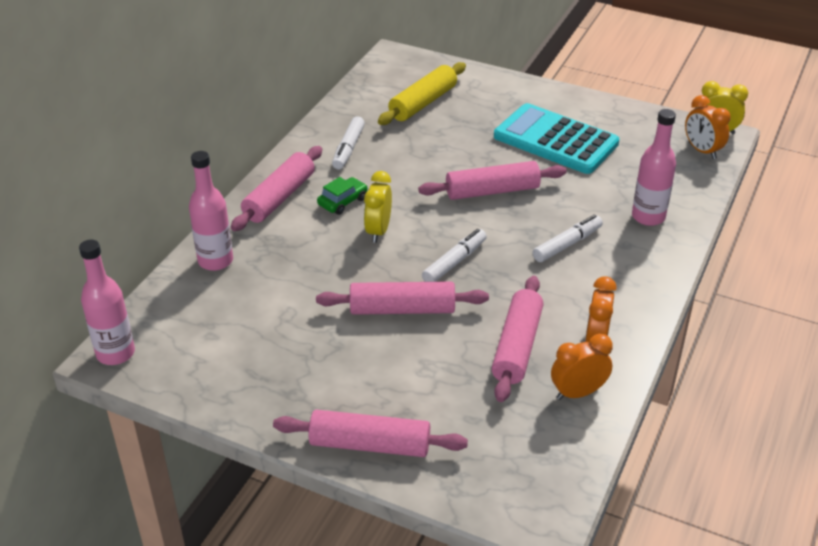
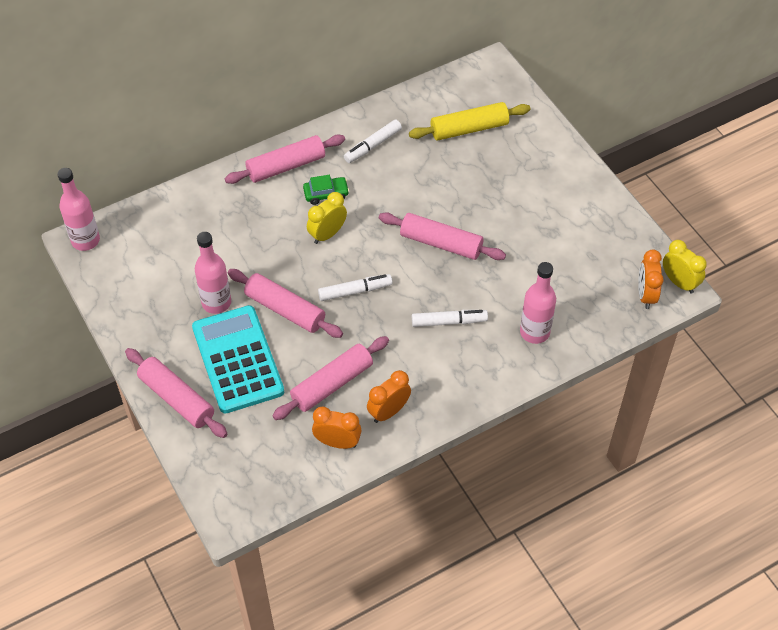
camera: 35 degrees right, 15 degrees up
pink bottle [189,151,233,271] -> pink bottle moved to [195,232,231,314]
turquoise calculator [494,103,619,174] -> turquoise calculator moved to [192,305,284,414]

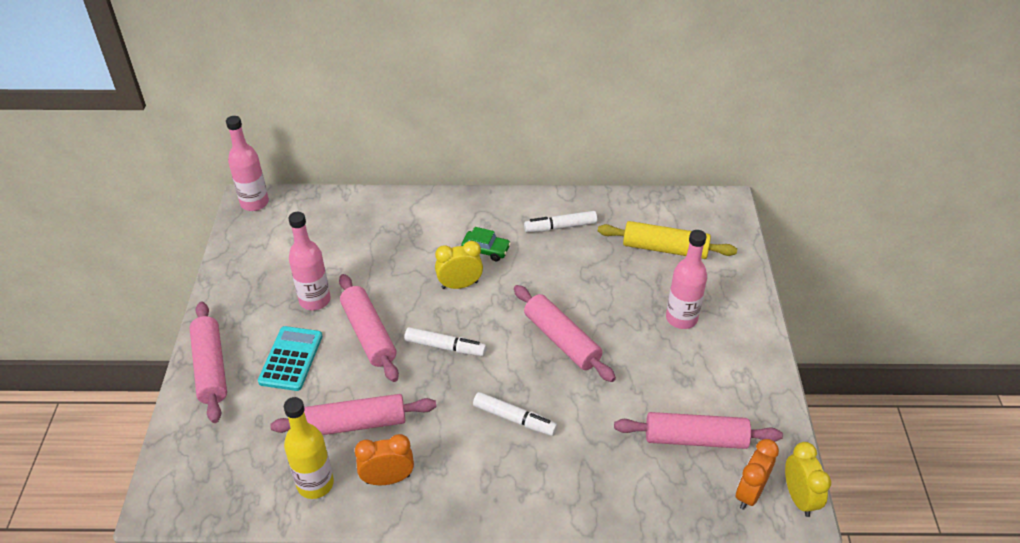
camera: 30 degrees right, 10 degrees down
turquoise calculator [192,305,284,414] -> turquoise calculator [258,326,322,391], size x0.62
pink rolling pin [224,135,345,184] -> pink rolling pin moved to [614,412,783,449]
orange clock [312,407,362,449] -> yellow bottle [284,397,334,499]
pink bottle [520,262,556,344] -> pink bottle moved to [666,230,707,329]

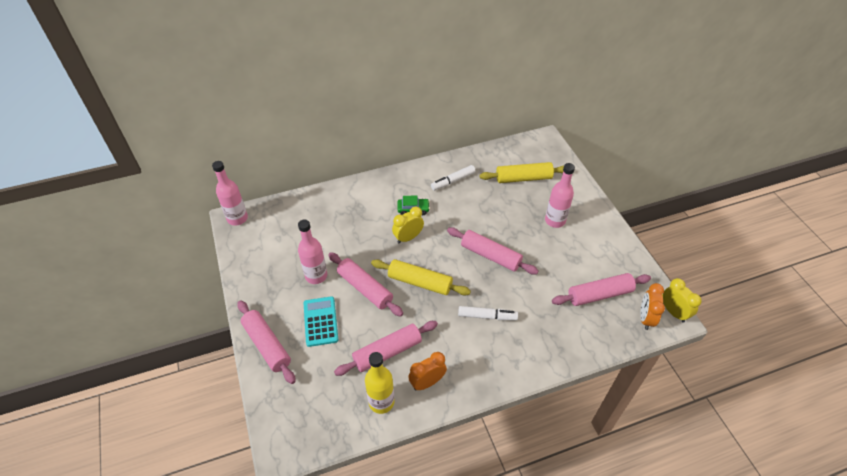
camera: 20 degrees left, 5 degrees up
white marker [405,327,487,356] -> yellow rolling pin [371,259,471,296]

